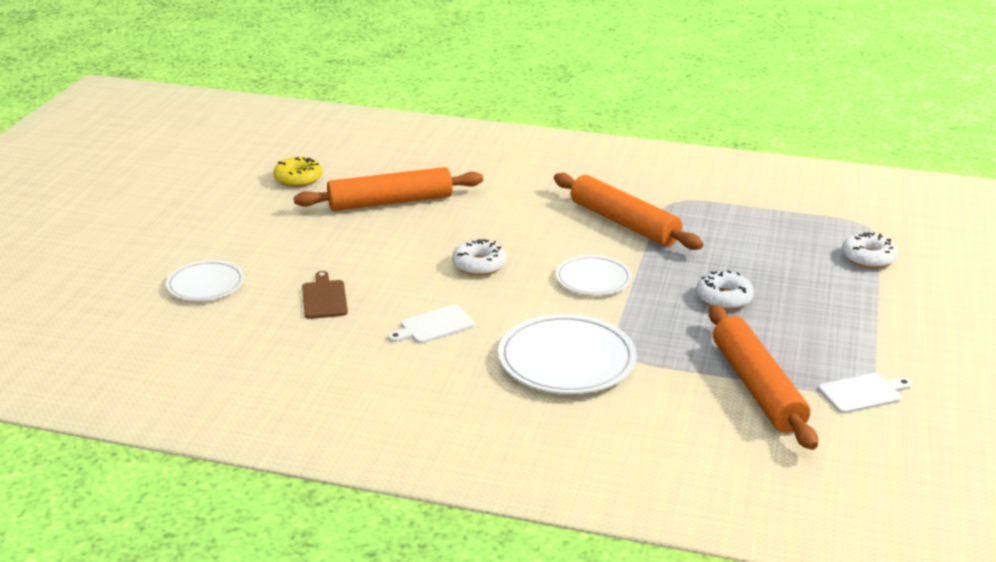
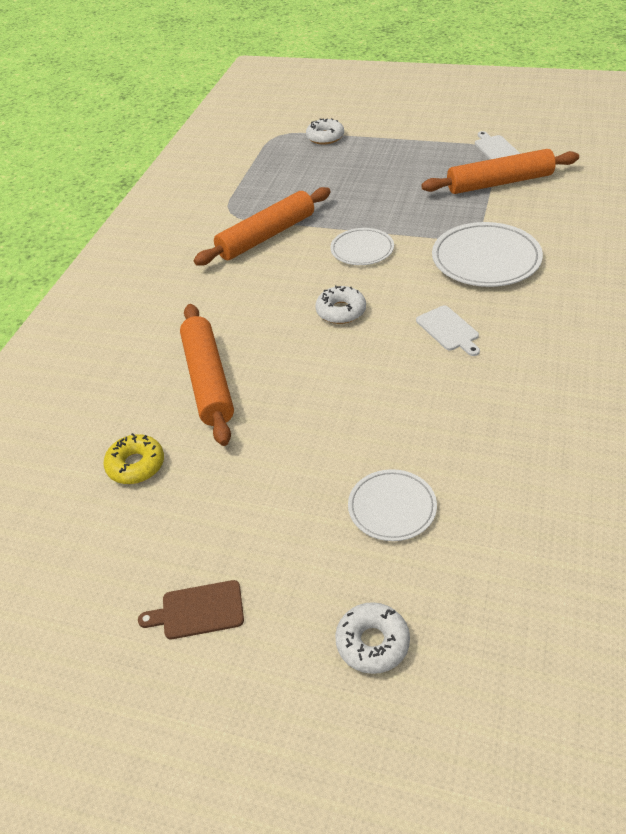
camera: 85 degrees left, 15 degrees up
brown cutting board [302,271,348,319] -> brown cutting board moved to [138,580,244,639]
white donut [696,270,754,310] -> white donut moved to [335,602,410,674]

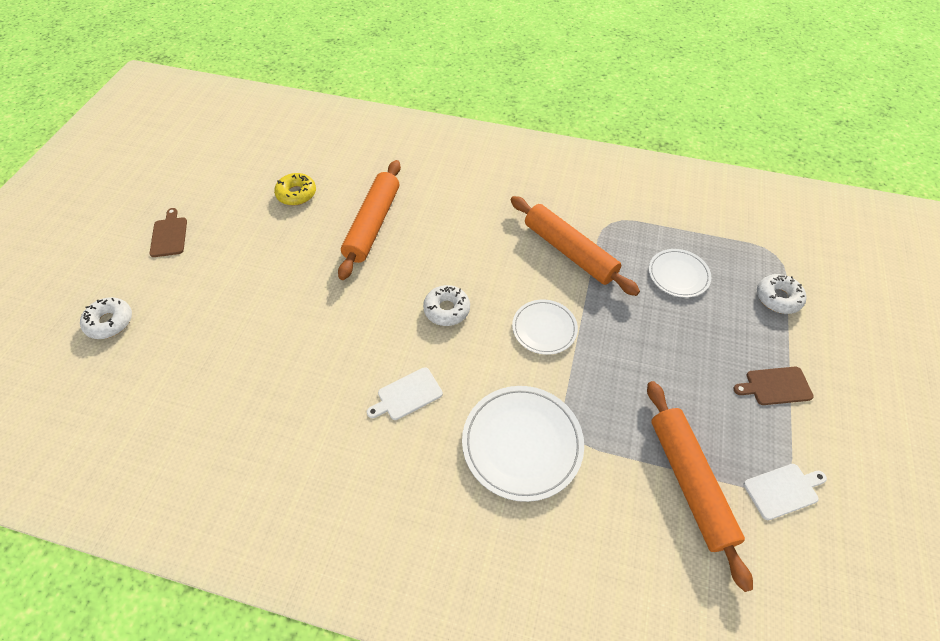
camera: 85 degrees right, 10 degrees up
orange rolling pin [180,304,234,446] -> orange rolling pin turned 60 degrees counterclockwise [338,160,401,280]
white plate [348,469,437,541] -> white plate moved to [649,249,711,298]
none -> brown cutting board [733,367,814,405]

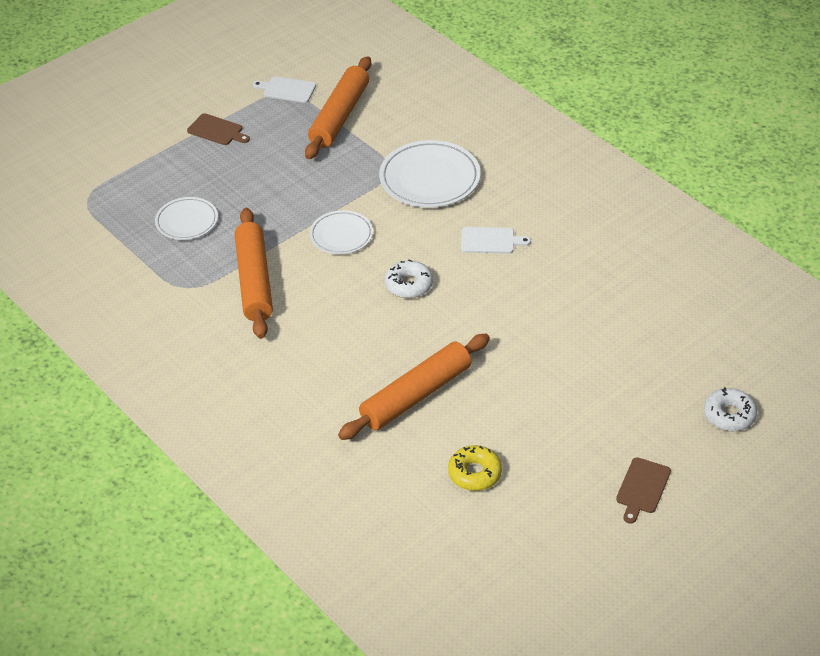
camera: 145 degrees left, 10 degrees down
white donut [757,274,806,314] -> none

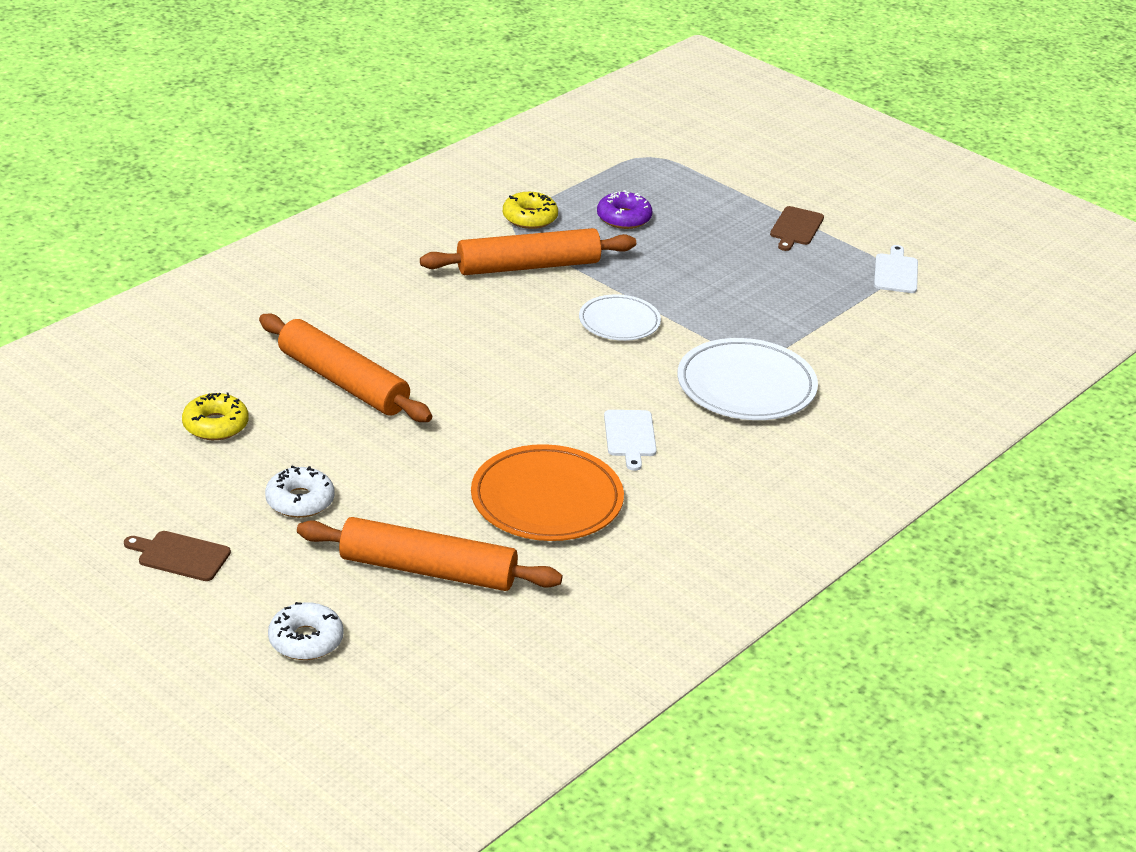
camera: 80 degrees right, 10 degrees down
white plate [155,197,218,240] -> purple donut [597,190,652,229]
orange rolling pin [305,56,371,159] -> orange rolling pin moved to [297,517,563,591]
white donut [385,260,433,298] -> white donut moved to [265,465,335,518]
none -> orange plate [471,444,624,541]
none -> yellow donut [503,192,558,229]

